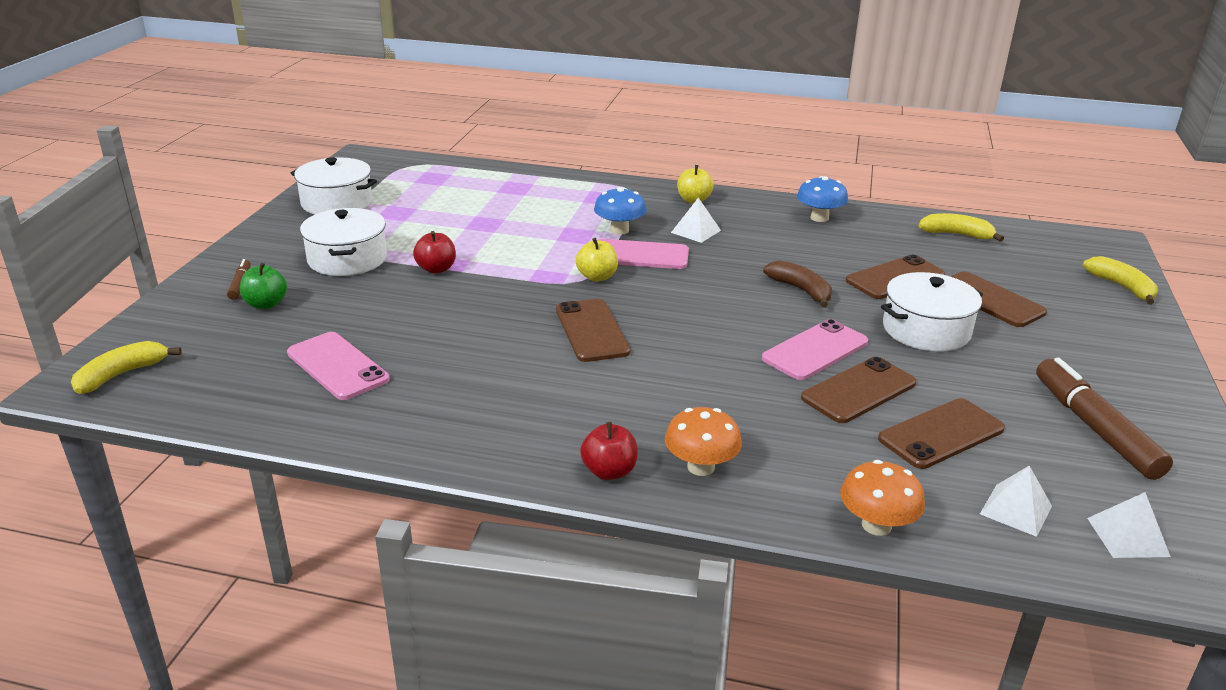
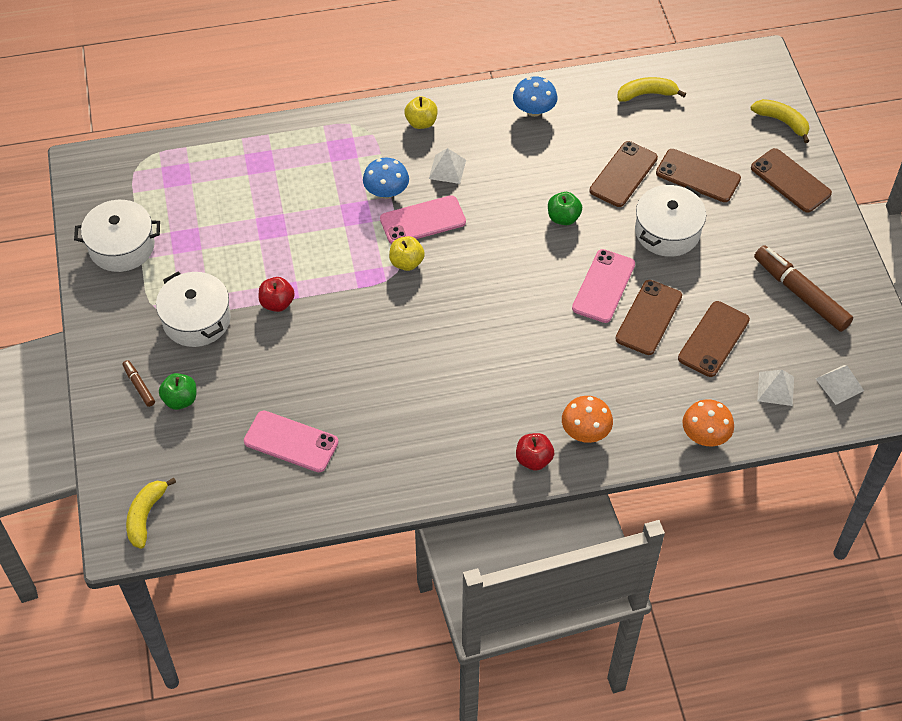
camera: 25 degrees left, 25 degrees up
brown phone [556,299,630,362] -> brown phone moved to [751,148,832,213]
brown banana [763,260,832,307] -> green apple [548,192,582,225]

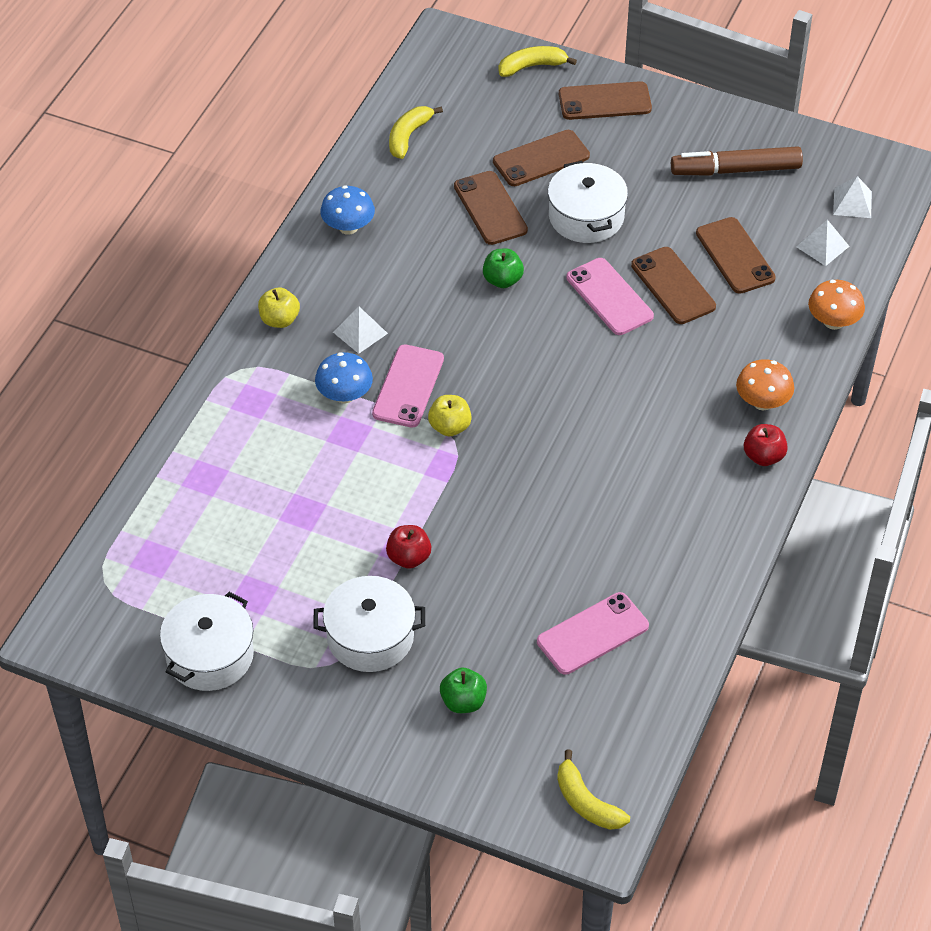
camera: 55 degrees left, 5 degrees down
brown marker [122,360,155,407] -> none

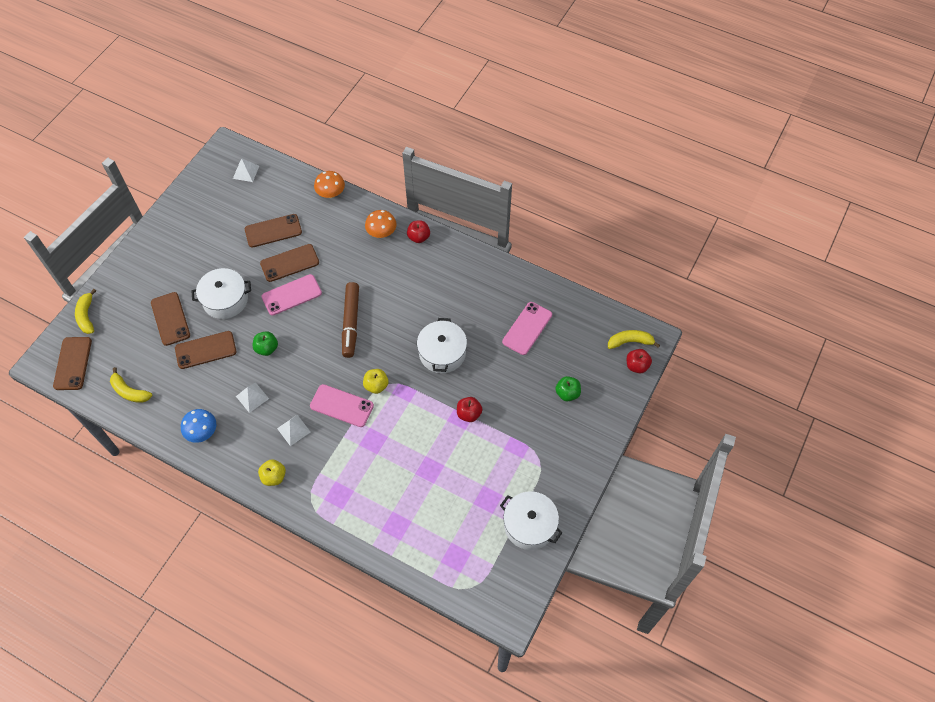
camera: 85 degrees left, 10 degrees up
white pot [313,576,425,672] -> white pot moved to [417,318,467,373]
blue mushroom [315,352,373,403] -> none
pink phone [537,592,649,675] -> pink phone turned 60 degrees clockwise [502,302,552,355]
yellow banana [557,749,630,830] -> yellow banana turned 150 degrees counterclockwise [608,330,660,349]
brown phone [559,81,652,120] -> brown phone moved to [53,337,92,390]
brown marker [671,146,803,176] -> brown marker moved to [342,282,359,358]
white pyramid [796,220,849,266] -> white pyramid moved to [236,382,269,413]
none -> red apple [627,349,652,373]

